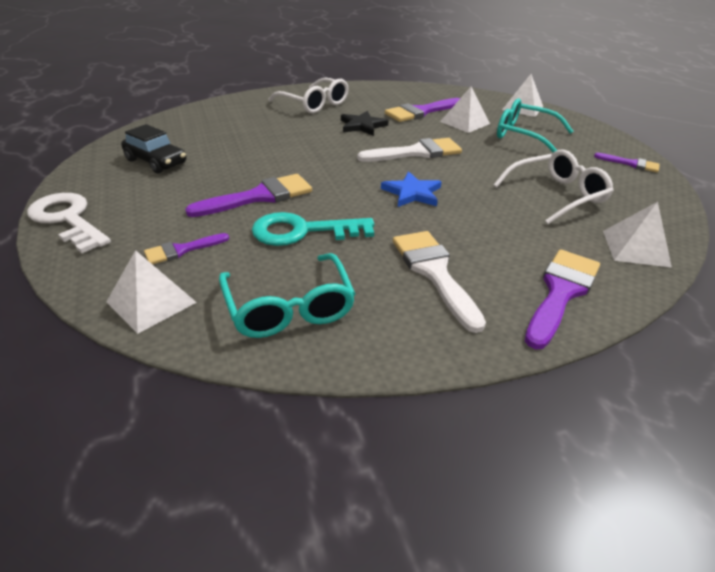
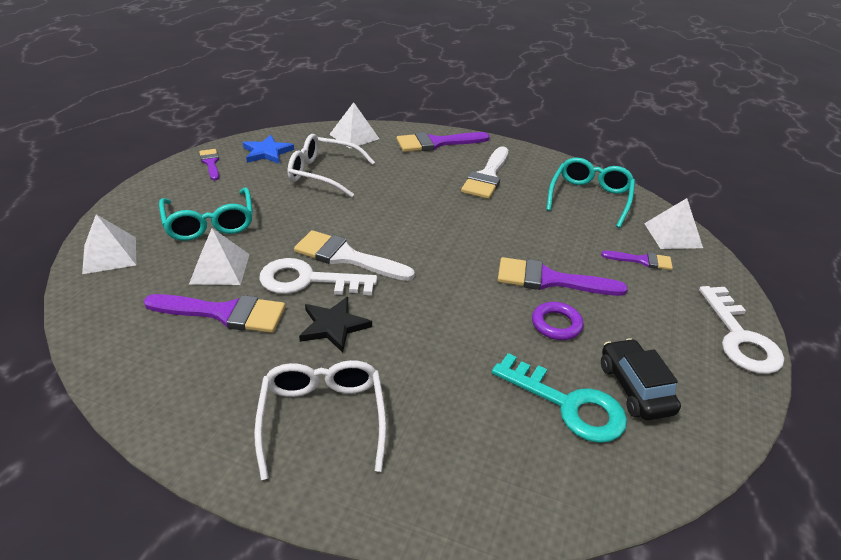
camera: 140 degrees left, 0 degrees up
turquoise key [252,212,374,246] -> turquoise key moved to [492,353,627,443]
blue star [381,171,442,207] -> blue star moved to [243,135,294,164]
none -> white key [259,258,377,295]
none -> purple ring [532,302,584,340]

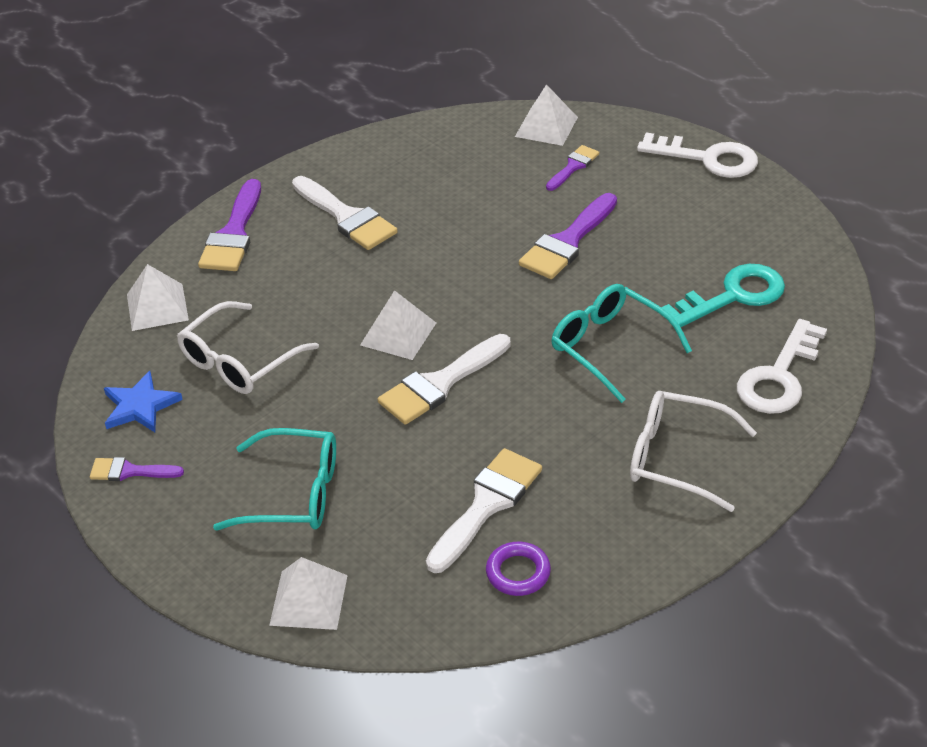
camera: 60 degrees left, 5 degrees up
purple brush [144,294,285,333] -> white brush [426,448,542,573]
white pyramid [189,228,249,285] -> white pyramid moved to [360,290,436,360]
white key [259,258,377,295] -> white key moved to [737,319,827,414]
black star [299,297,372,353] -> none
purple ring [532,302,584,340] -> purple ring moved to [486,542,551,596]
turquoise glasses [546,158,635,228] -> turquoise glasses moved to [551,284,692,403]
black car [601,338,681,420] -> none

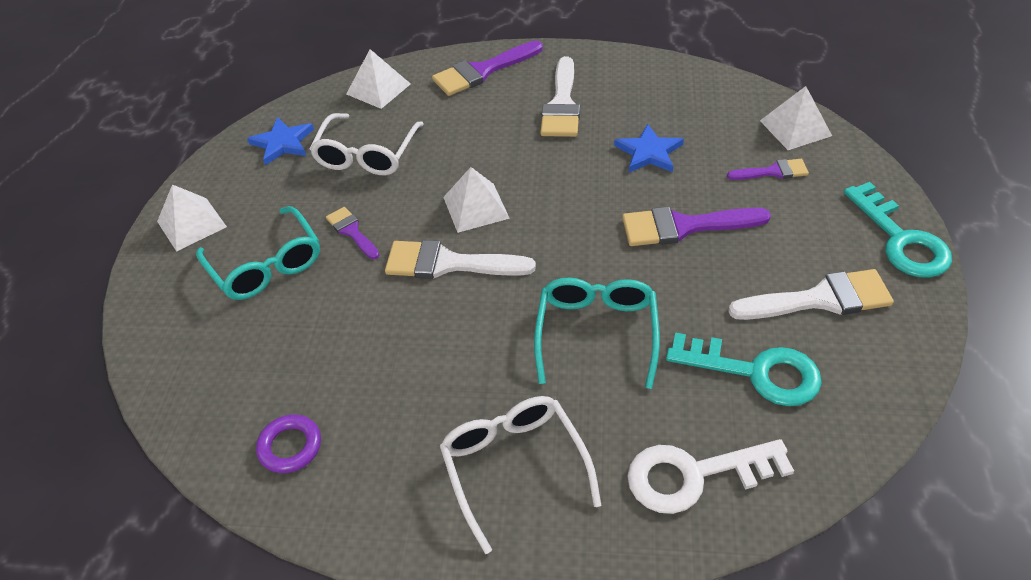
camera: 50 degrees right, 5 degrees up
purple brush [90,457,184,481] -> purple brush moved to [326,207,379,259]
white glasses [177,301,319,394] -> white glasses turned 75 degrees counterclockwise [309,113,424,175]
white pyramid [269,557,348,630] -> white pyramid moved to [157,184,227,252]
white brush [426,448,542,573] -> white brush moved to [728,269,894,320]
white key [637,132,758,178] -> turquoise key [844,182,952,278]
none -> blue star [614,124,684,173]

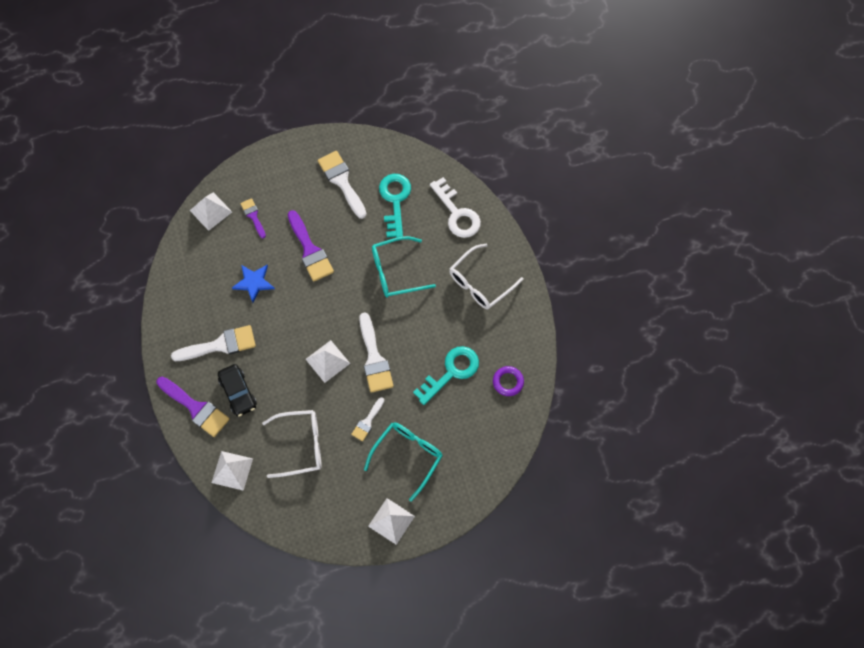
camera: 115 degrees left, 20 degrees up
blue star [247,117,314,165] -> none
purple brush [326,207,379,259] -> white brush [351,397,384,441]
turquoise key [844,182,952,278] -> turquoise key moved to [413,346,479,405]
none -> black car [218,364,257,417]

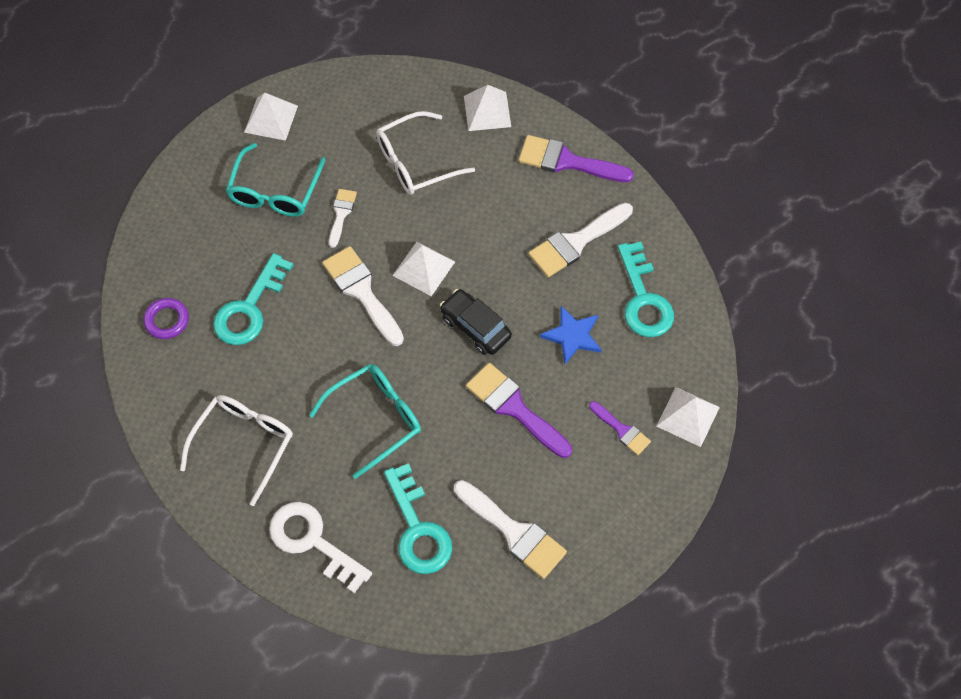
camera: 160 degrees right, 5 degrees down
black car [218,364,257,417] -> black car moved to [440,289,512,355]
none -> turquoise key [618,242,674,337]

